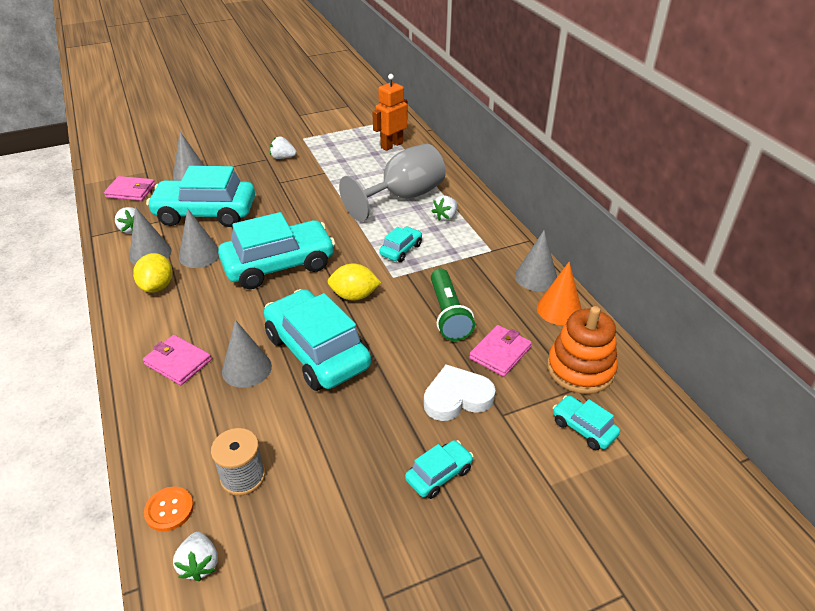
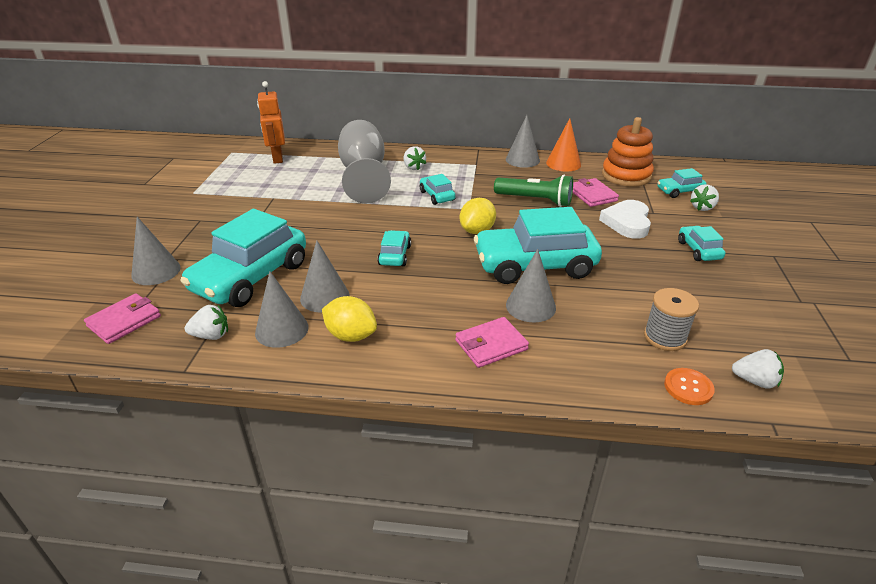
camera: 60 degrees left, 5 degrees down
turquoise car [218,212,335,289] -> turquoise car [377,230,411,266], size x0.46
white strawberry [270,137,296,159] -> white strawberry moved to [690,184,719,211]

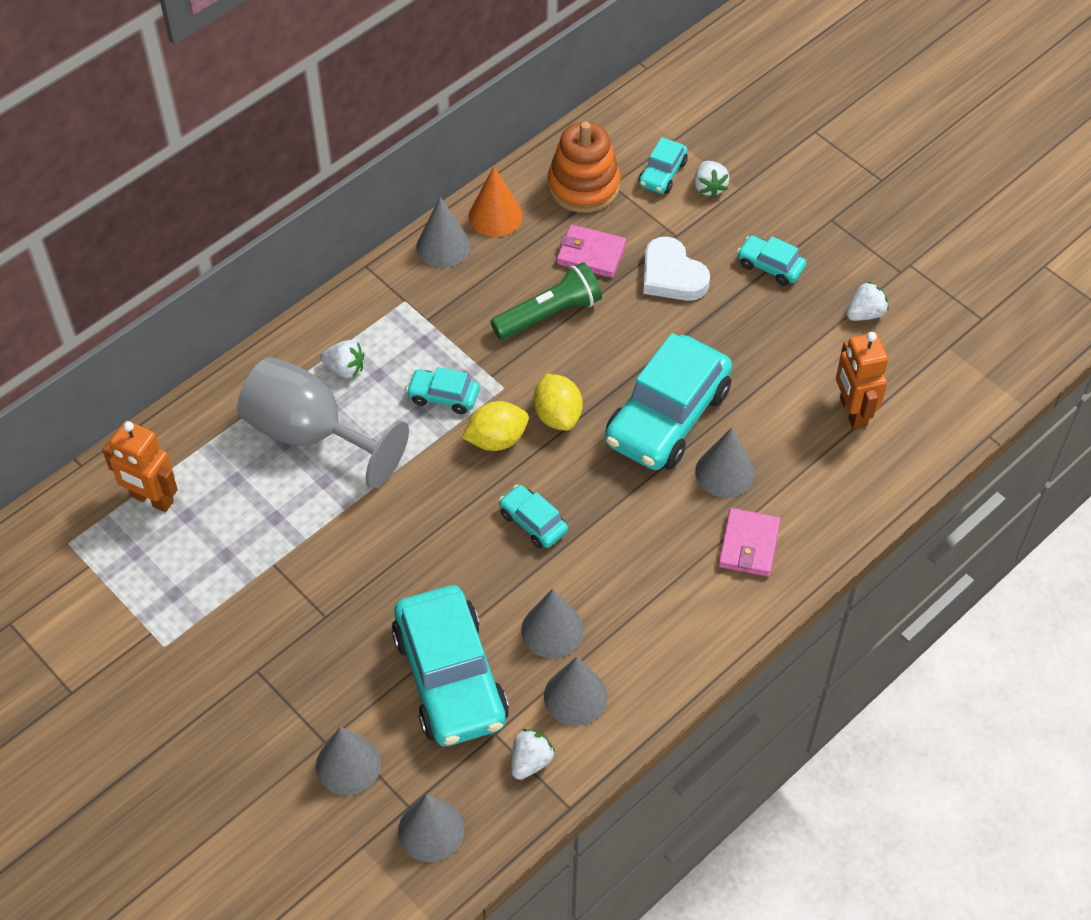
camera: 50 degrees left, 20 degrees up
pink wallet [84,293,161,344] -> grey cone [398,794,464,862]
yellow lemon [322,296,377,342] -> yellow lemon moved to [462,401,529,451]
grey spool [644,288,699,351] -> orange robot [836,332,888,429]
orange button [664,368,715,405] -> none
white strawberry [732,349,784,389] -> white strawberry moved to [846,281,889,321]

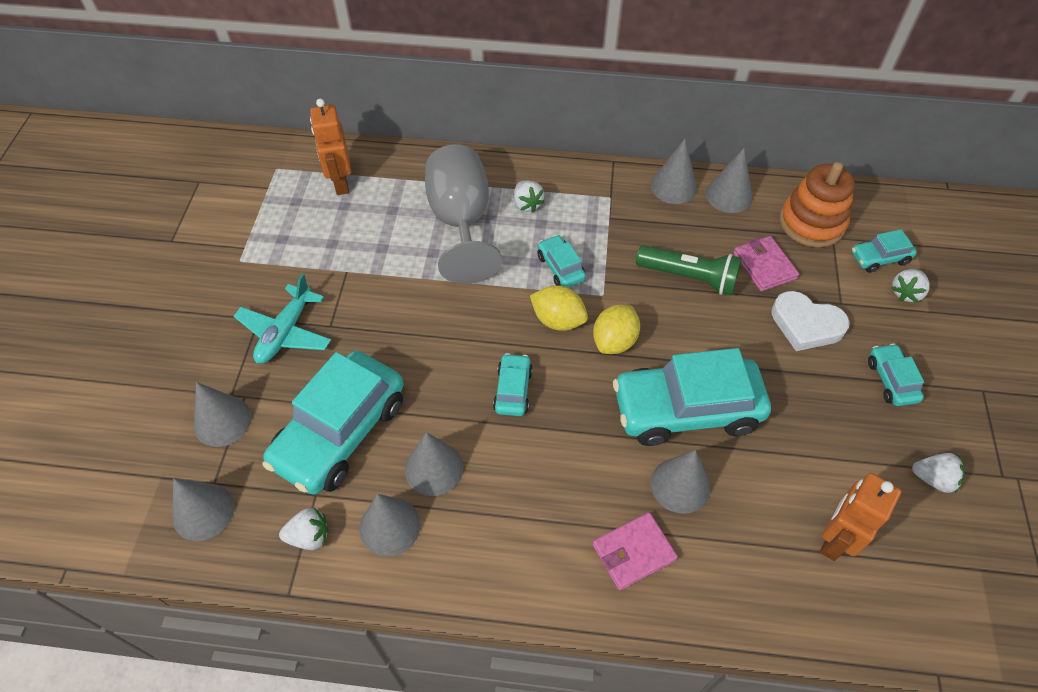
camera: 50 degrees right, 0 degrees up
orange cone [469,167,523,237] -> grey cone [706,148,753,213]
white heart [643,237,710,301] -> white heart turned 75 degrees counterclockwise [772,291,850,351]
none -> turquoise plane [234,274,331,364]

